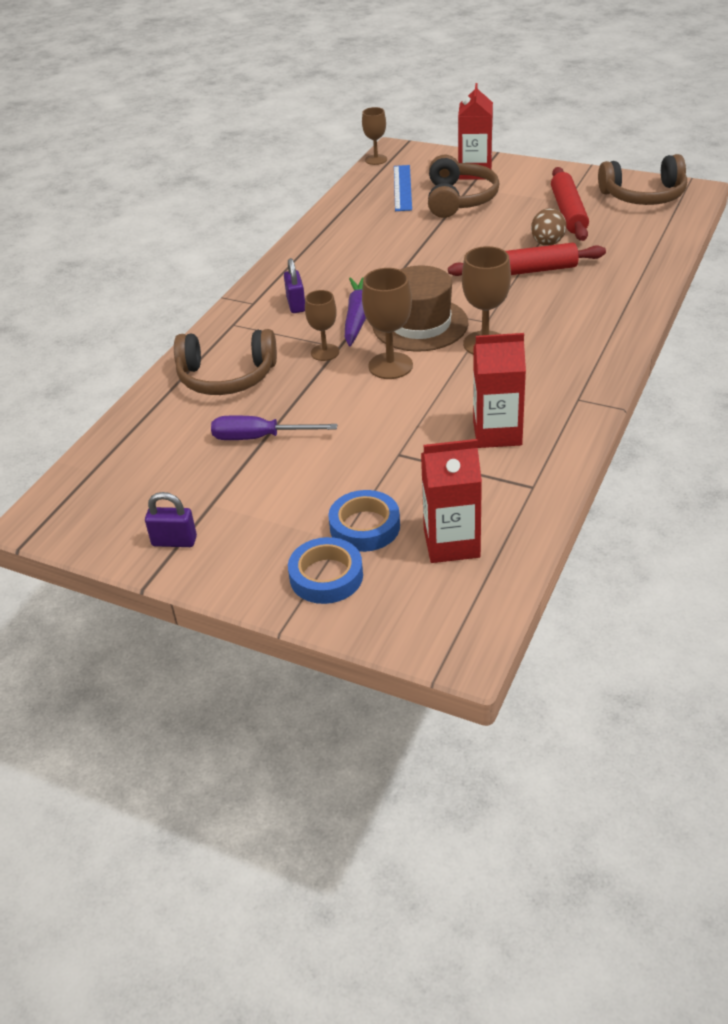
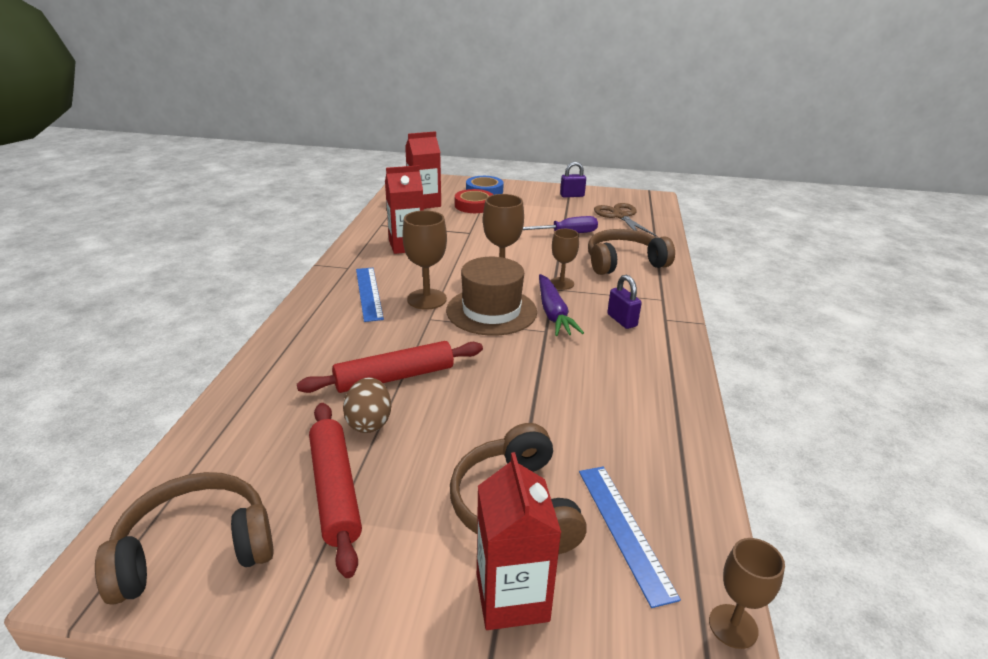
camera: 160 degrees right, 10 degrees down
blue tape [328,490,400,552] -> red tape [455,189,493,213]
none -> blue ruler [356,268,384,322]
none -> brown scissors [594,203,657,237]

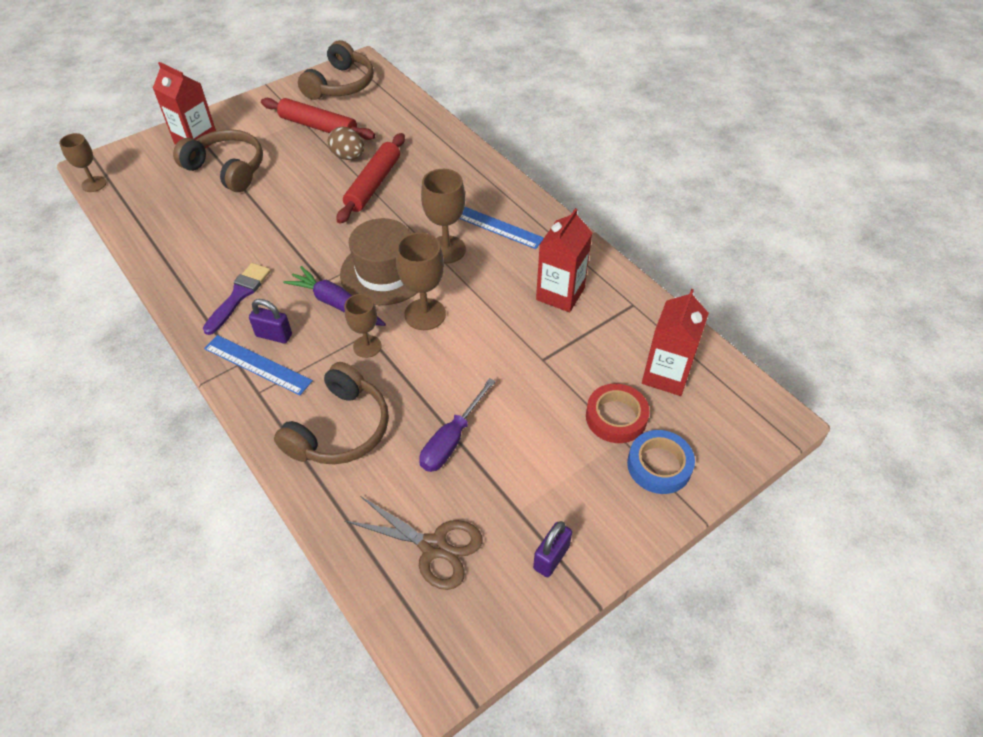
camera: 135 degrees right, 20 degrees up
blue ruler [579,466,681,608] -> blue ruler moved to [204,335,313,395]
none -> purple brush [203,263,271,335]

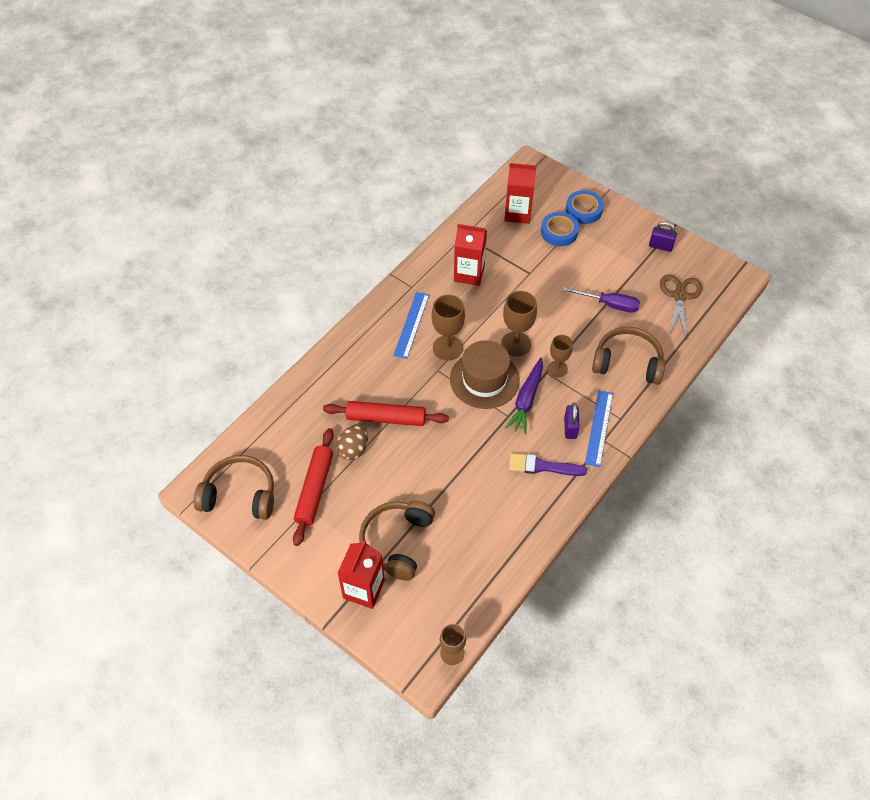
camera: 105 degrees left, 5 degrees up
red tape [586,384,650,443] -> blue tape [541,212,579,246]

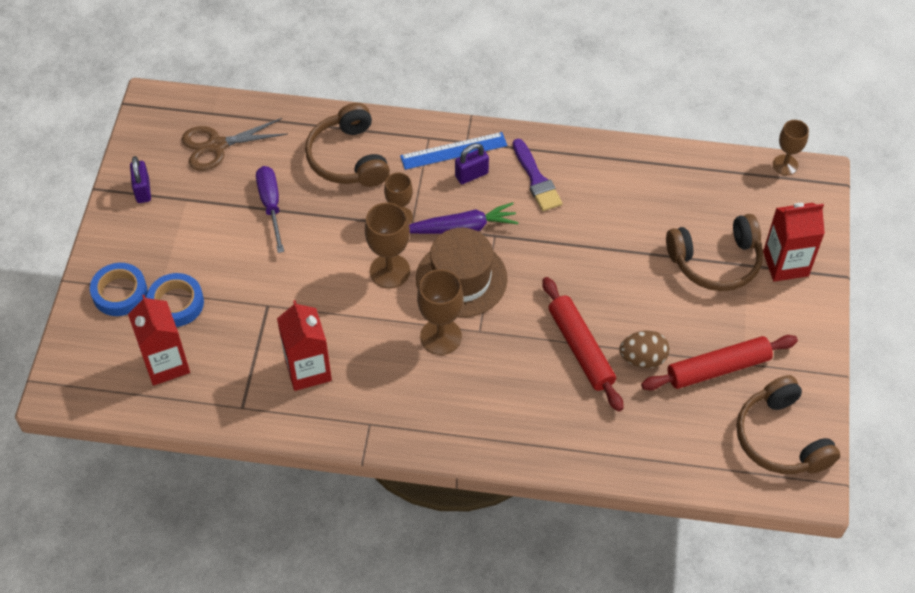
camera: 120 degrees left, 0 degrees up
blue ruler [393,292,429,359] -> none

